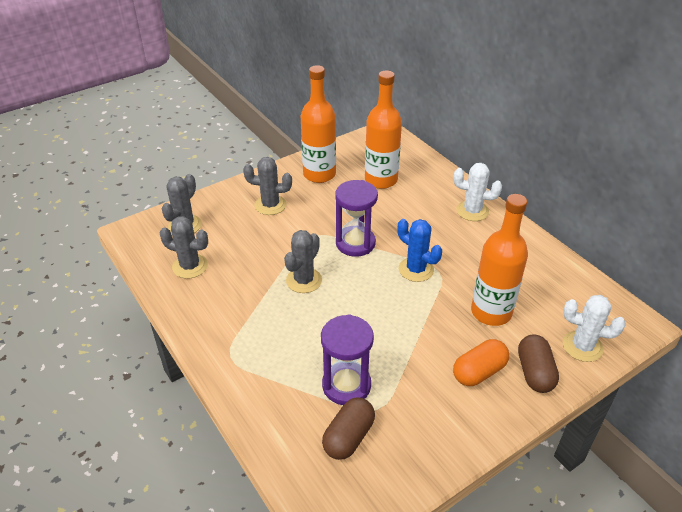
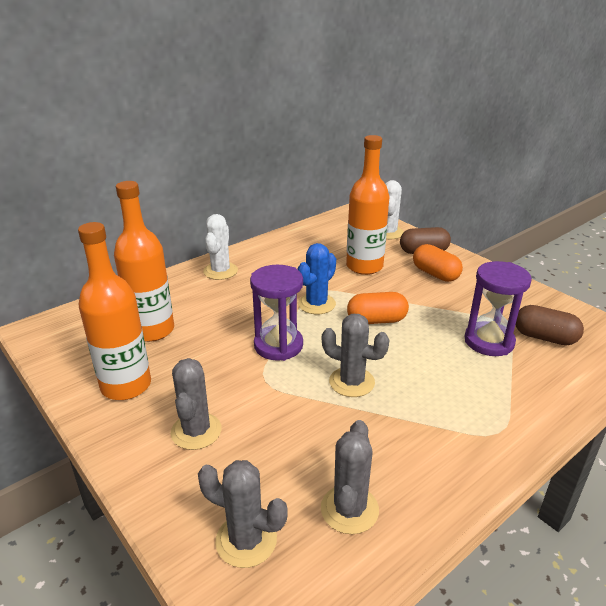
camera: 95 degrees left, 10 degrees down
none -> orange capsule [347,292,409,324]

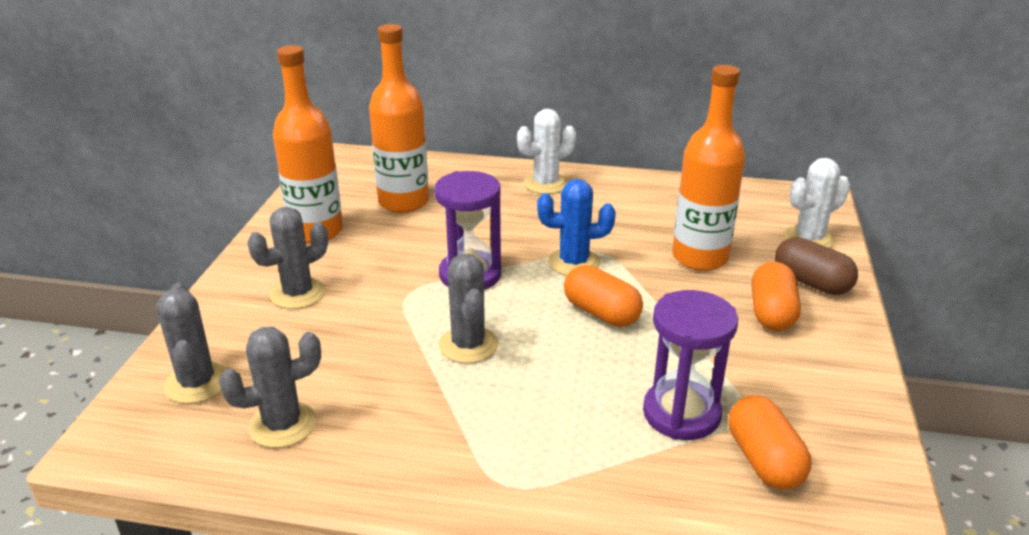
camera: 50 degrees right, 0 degrees up
brown capsule [516,305,584,345] -> orange capsule [728,395,811,490]

